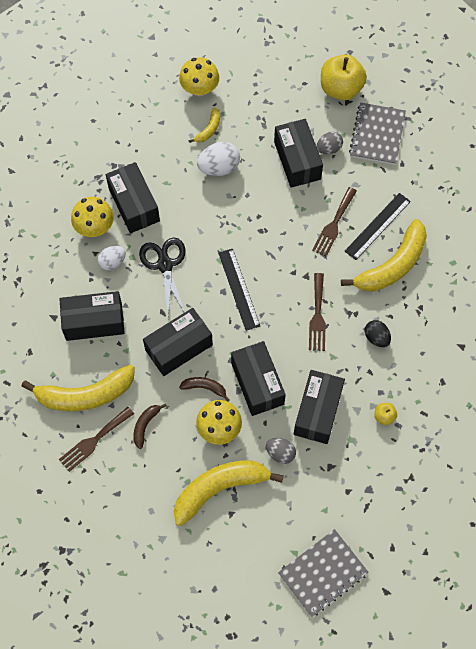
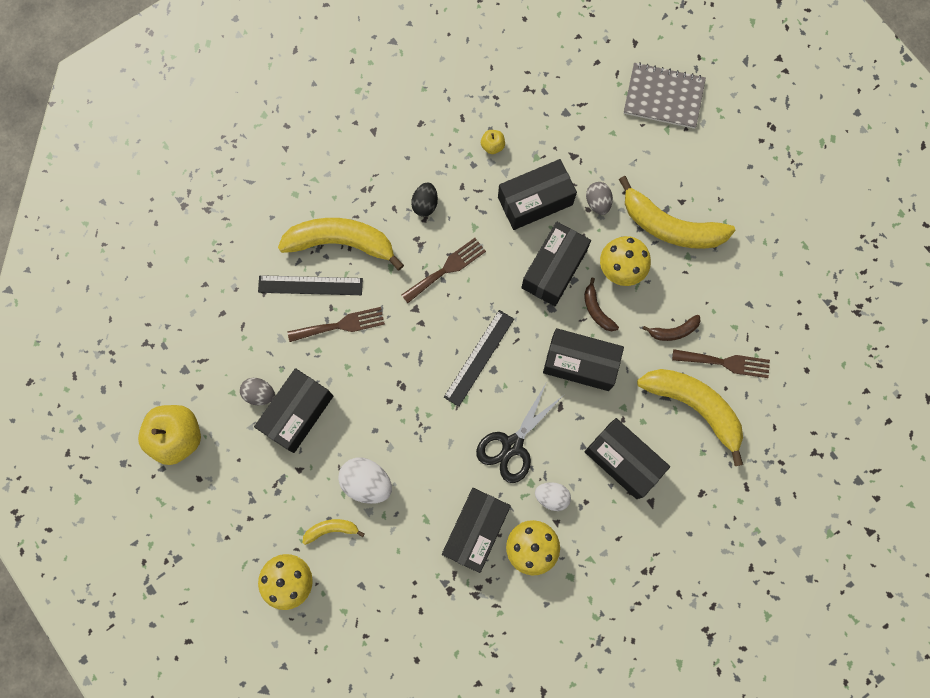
camera: 130 degrees left, 10 degrees up
grey notebook [349,102,406,165] -> none

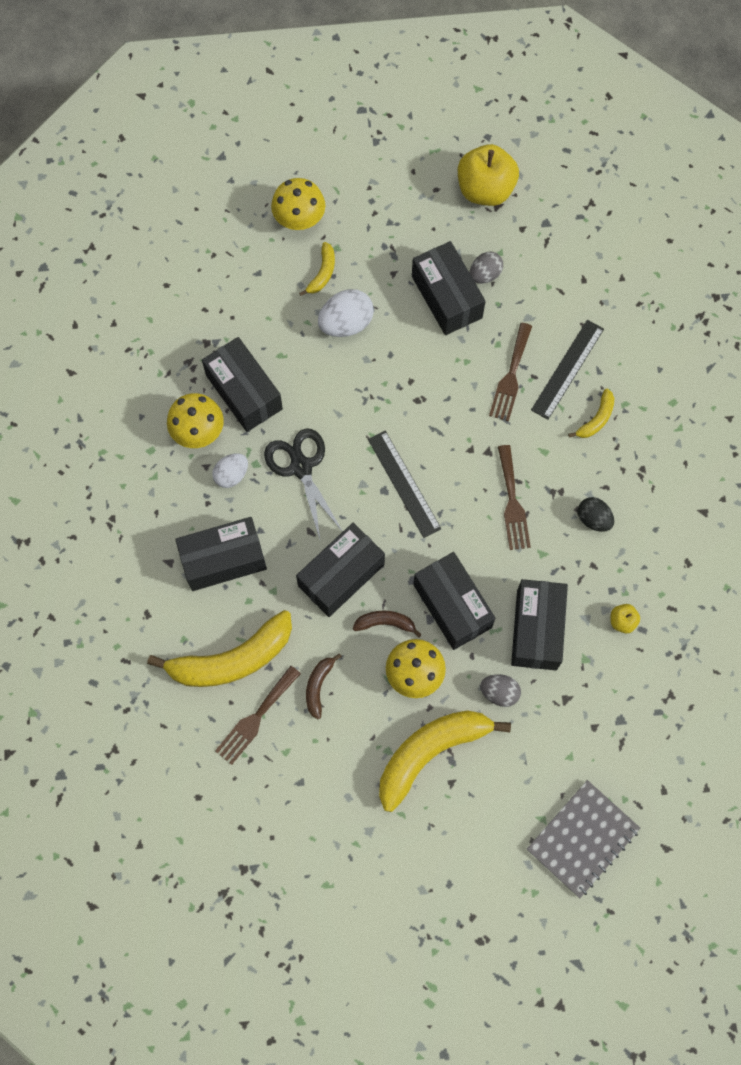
camera: 120 degrees right, 5 degrees down
yellow banana [278,218,404,270] -> yellow banana [568,389,614,438], size x0.46

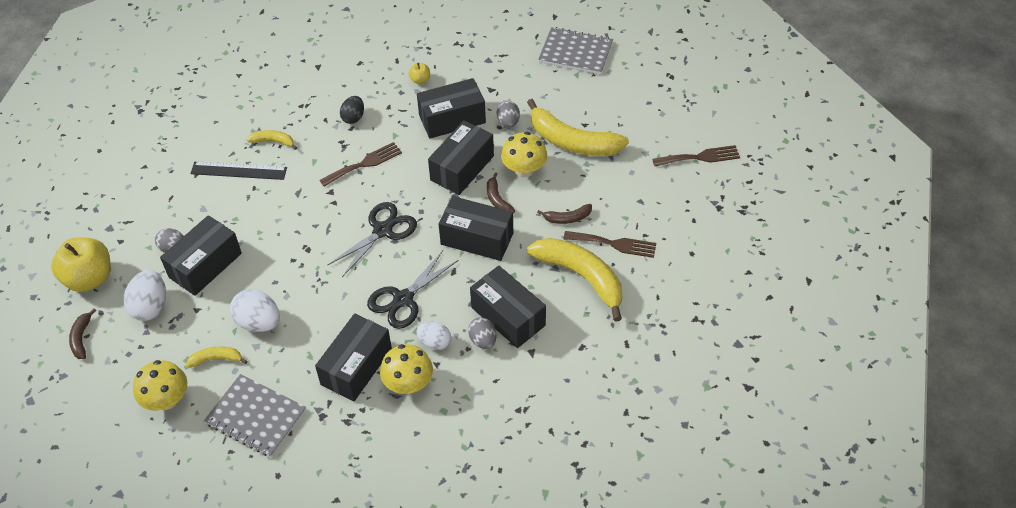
camera: 115 degrees left, 20 degrees down
black ruler [368,431,441,538] -> black scissors [327,202,417,277]
brown fork [489,323,532,421] -> brown fork moved to [652,145,740,166]
none -> brown banana [69,308,97,359]
none -> white egg [124,270,166,321]
none -> grey notebook [204,374,306,457]
none -> grey egg [468,317,496,349]

